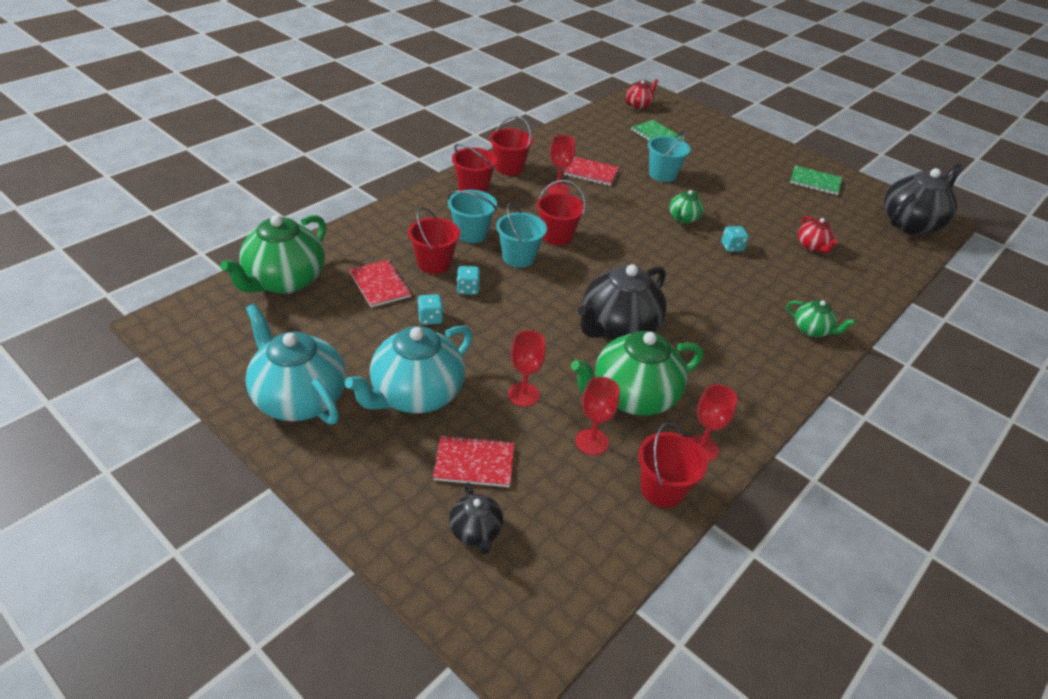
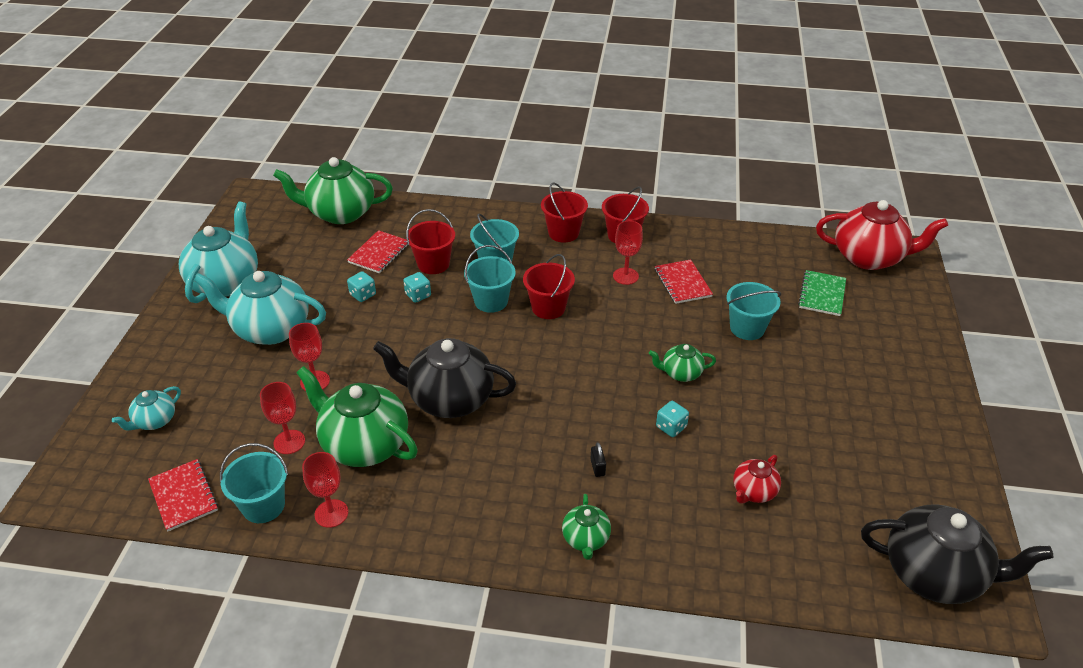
camera: 60 degrees right, 0 degrees up
red notebook [433,435,514,487] -> red notebook moved to [148,459,218,531]
black teapot [449,482,503,554] -> turquoise teapot [112,386,181,431]
red teapot [626,79,658,109] -> red teapot [816,200,948,270], size x2.01
red bucket [638,422,707,508] -> turquoise bucket [220,443,288,523]
green notebook [790,165,842,195] -> none
none -> black padlock [591,442,606,477]

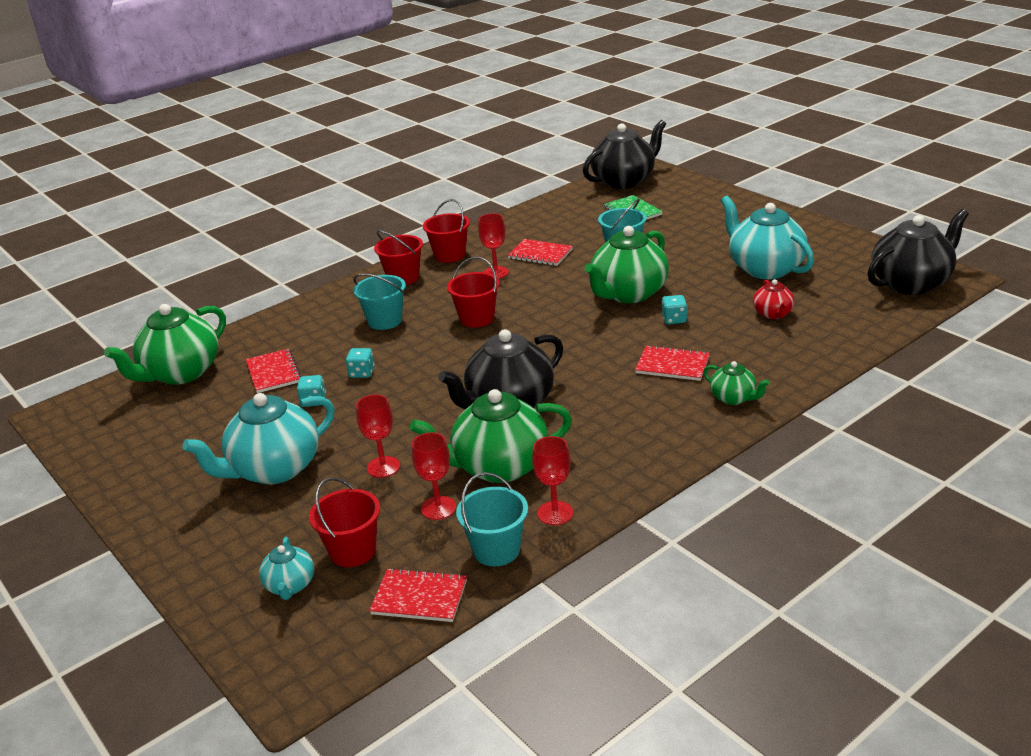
camera: 45 degrees left, 10 degrees down
turquoise teapot [179,201,258,303] -> turquoise teapot moved to [721,196,814,279]
red bucket [406,209,455,274] -> red bucket moved to [309,477,380,567]
turquoise bucket [464,245,516,313] -> none
black padlock [591,442,606,477] -> red notebook [635,345,710,381]
green teapot [649,344,716,382] -> green teapot [585,226,669,303], size x2.01
red teapot [816,200,948,270] -> black teapot [583,120,666,189]

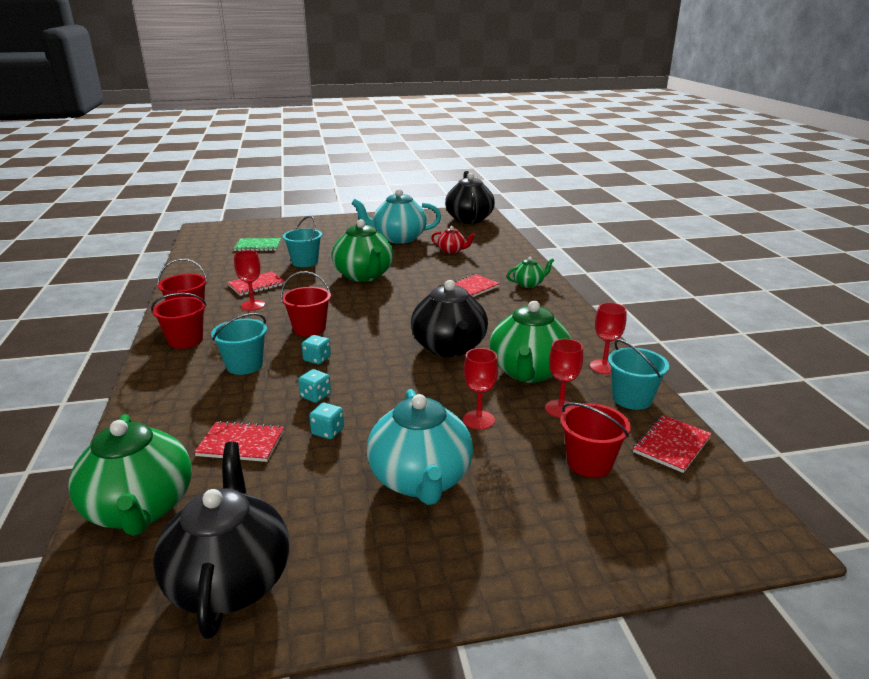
camera: 65 degrees left, 5 degrees down
turquoise teapot [259,537,314,600] -> none
black teapot [583,120,666,189] -> black teapot moved to [153,442,289,639]
turquoise dice [662,295,687,324] -> turquoise dice moved to [302,335,331,364]

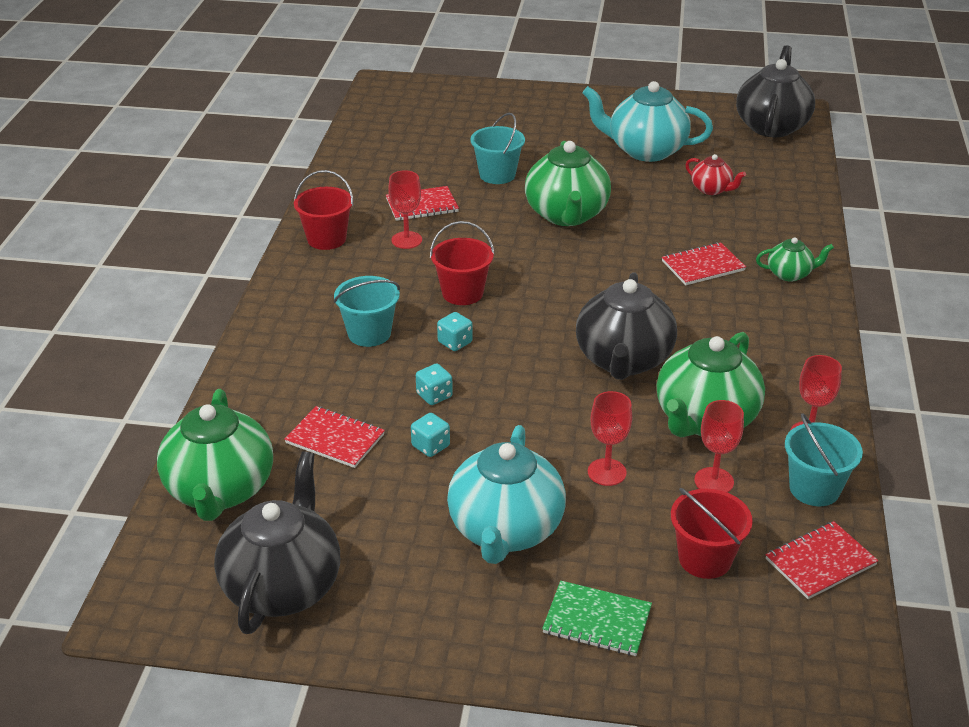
camera: 20 degrees right, 10 degrees up
red bucket [151,293,207,349] -> none
green notebook [234,238,281,251] -> green notebook moved to [542,581,652,656]

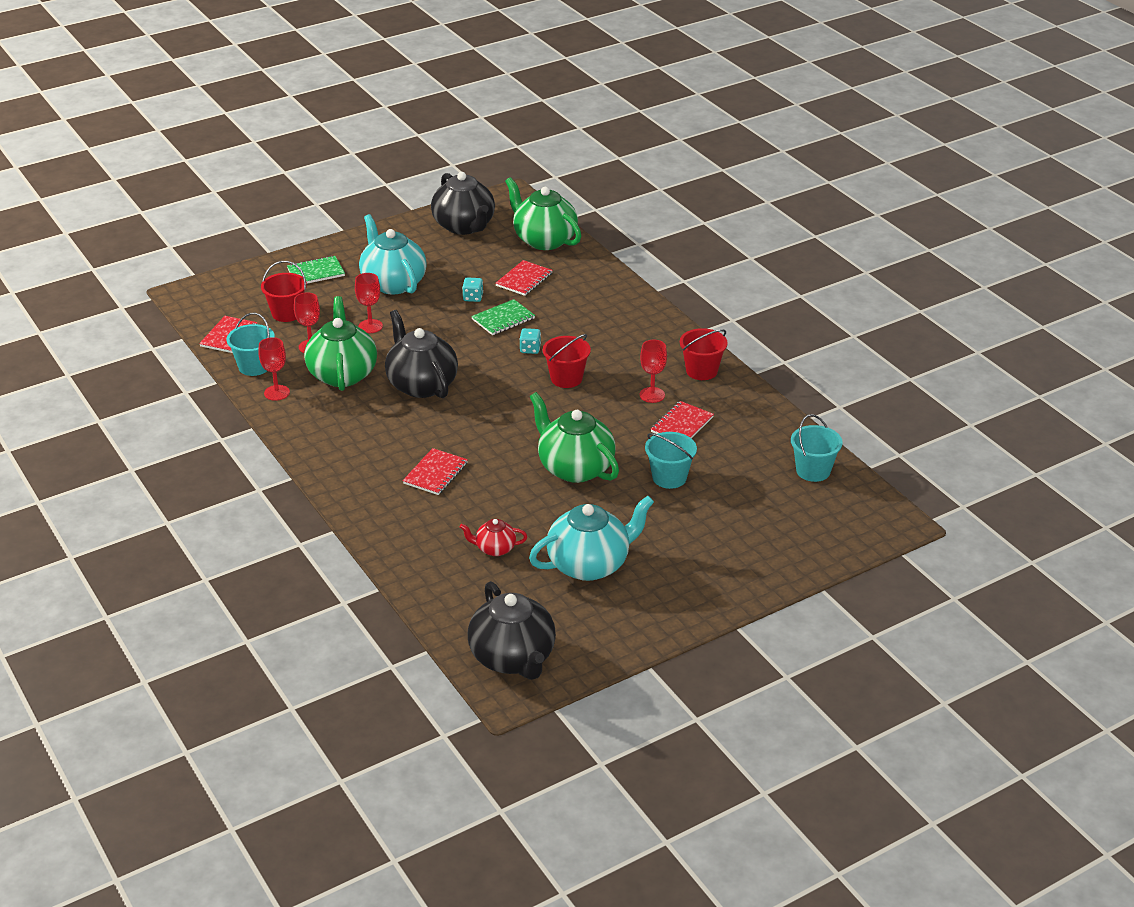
camera: 140 degrees right, 0 degrees up
red notebook [284,406,385,468] -> red notebook turned 45 degrees counterclockwise [496,260,553,296]
turquoise bucket [334,276,400,347] -> turquoise bucket moved to [791,414,843,482]
turquoise dice [416,364,453,405] -> green notebook [471,299,535,335]
green teapot [756,237,834,282] -> none

